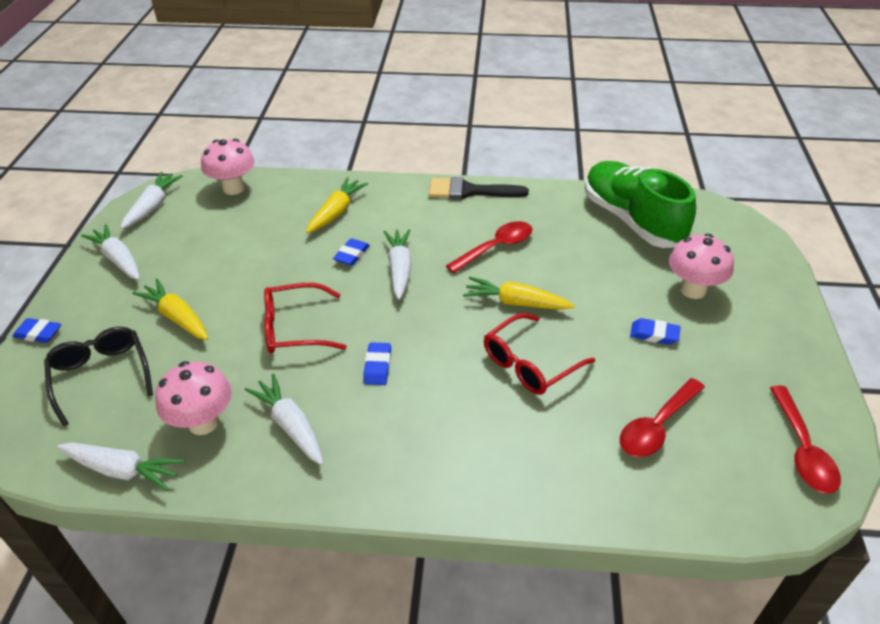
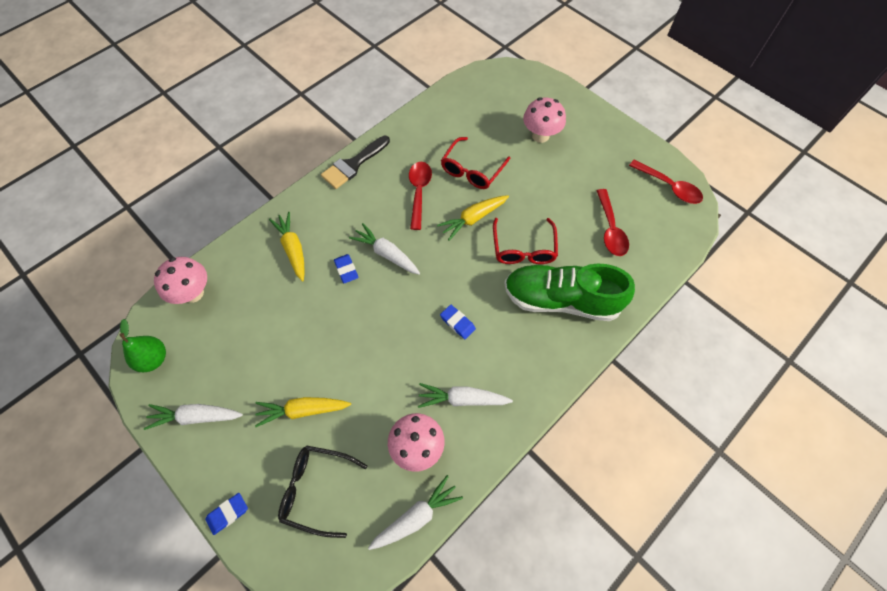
camera: 50 degrees left, 20 degrees up
white carrot [120,172,183,229] -> green pear [120,319,166,372]
red glasses [264,283,347,354] -> red glasses moved to [441,137,510,189]
green shoe [585,161,696,248] -> green shoe moved to [504,263,635,321]
blue eraser [630,318,680,345] -> none

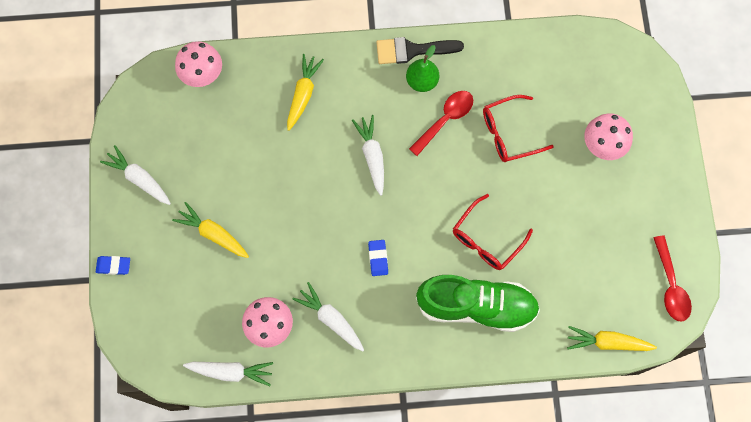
camera: 40 degrees right, 10 degrees up
green pear [120,319,166,372] -> green pear moved to [406,45,439,92]
black glasses [278,445,368,538] -> none
blue eraser [334,254,359,283] -> none
yellow carrot [437,195,509,241] -> yellow carrot moved to [567,326,657,351]
green shoe [504,263,635,321] -> green shoe turned 135 degrees clockwise [416,275,540,332]
red spoon [597,189,629,256] -> none

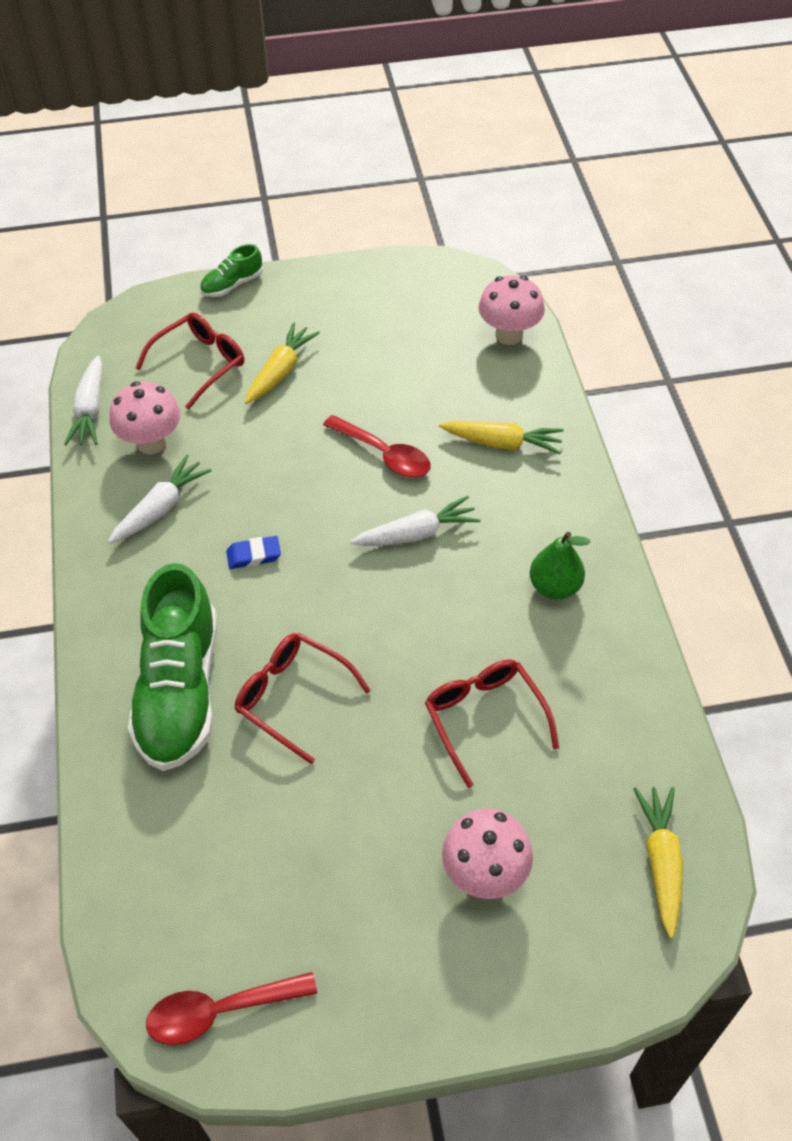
camera: 85 degrees right, 20 degrees down
blue eraser [96,256,130,275] -> green shoe [200,244,263,297]
white carrot [100,145,171,205] -> none
black brush [376,37,464,64] -> none
red spoon [409,91,473,156] -> red spoon moved to [323,415,431,477]
yellow carrot [567,326,657,351] -> yellow carrot moved to [633,787,683,939]
none -> red glasses [135,312,244,410]

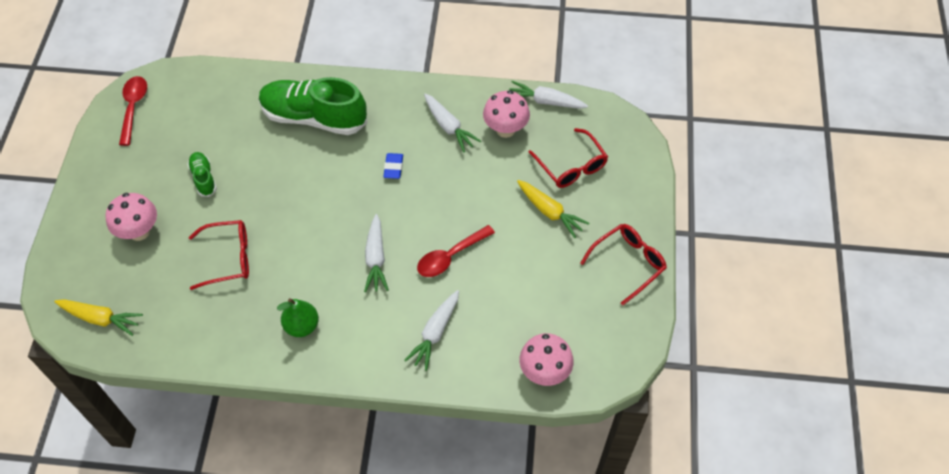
camera: 105 degrees right, 5 degrees up
green shoe [200,244,263,297] -> green shoe moved to [187,152,217,197]
red glasses [235,633,371,764] -> red glasses moved to [580,224,667,305]
yellow carrot [439,421,564,454] -> white carrot [404,290,459,371]

